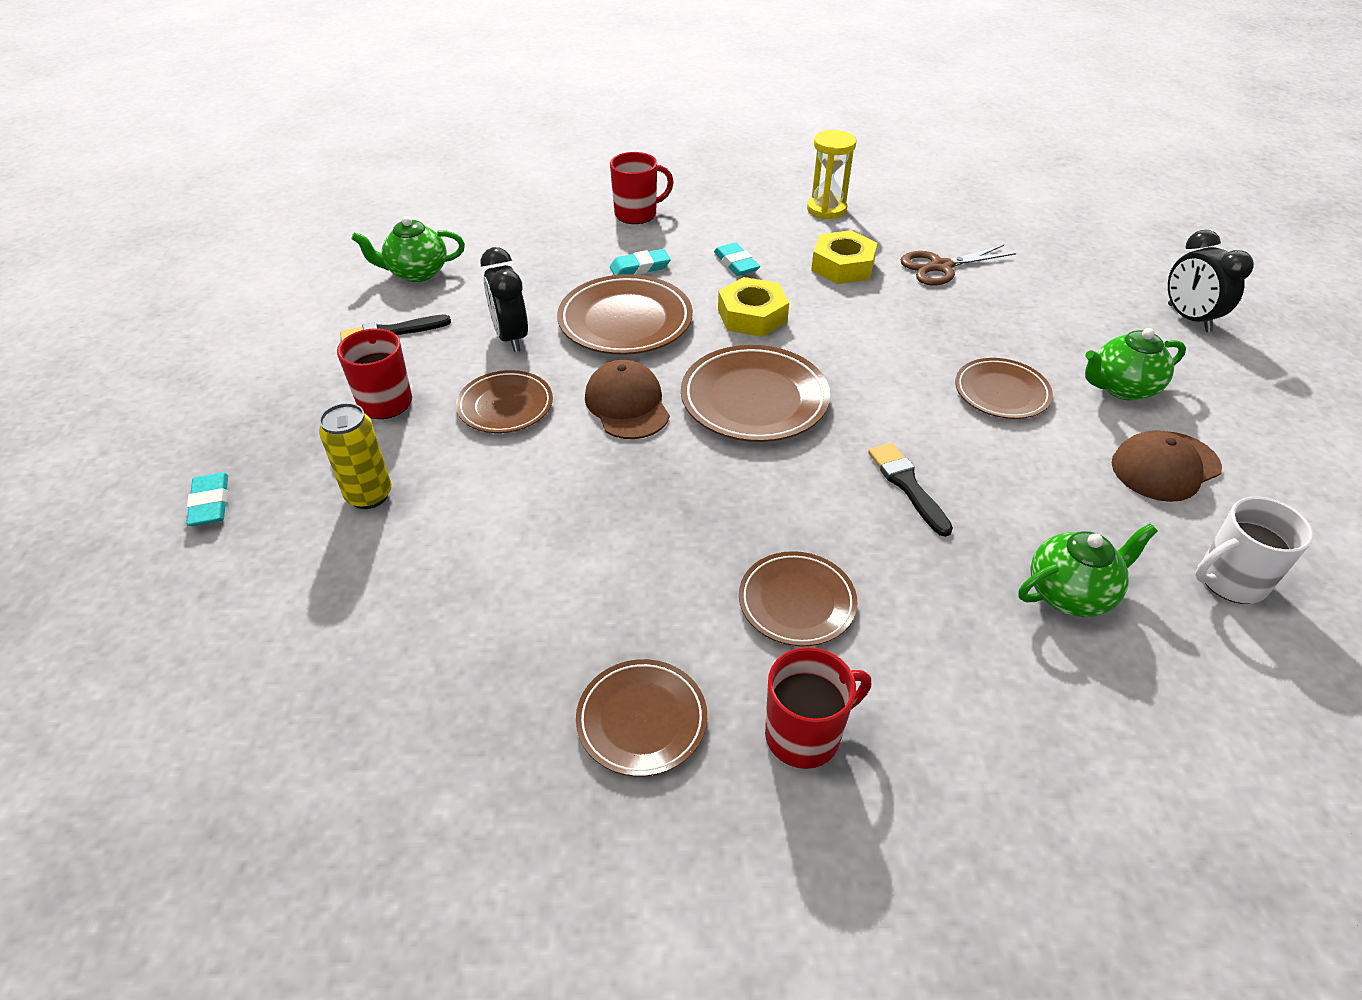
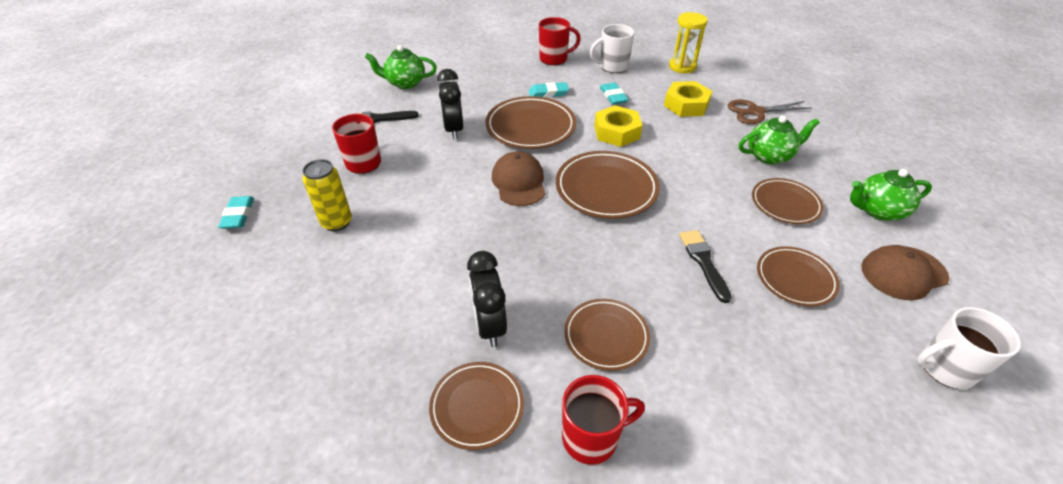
camera: 10 degrees right, 0 degrees up
brown plate [456,370,553,433] -> brown plate moved to [757,246,840,307]
green teapot [1018,523,1158,617] -> green teapot moved to [739,116,820,164]
black clock [1168,230,1254,332] -> black clock moved to [467,251,507,347]
none -> white mug [590,24,634,73]

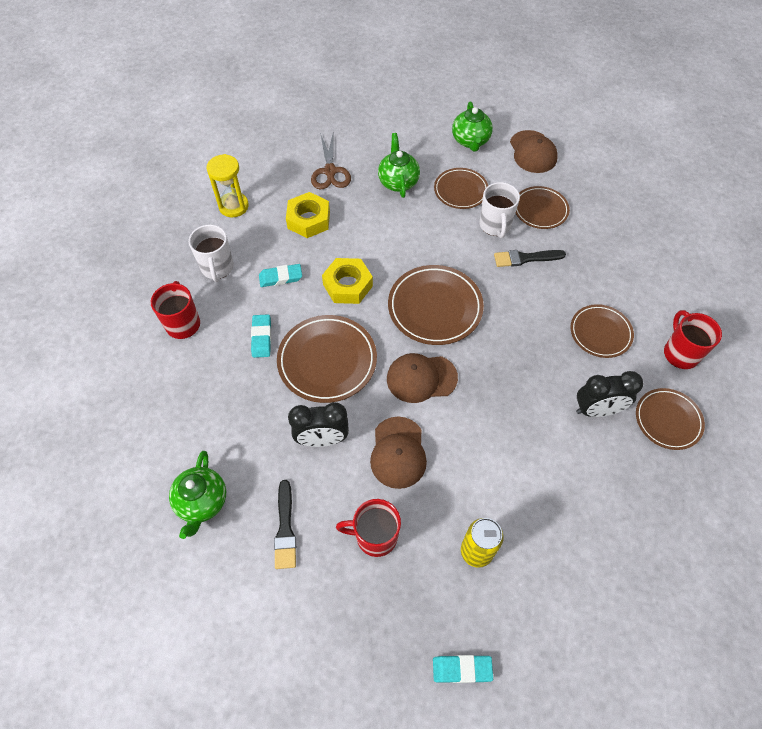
camera: 85 degrees left, 15 degrees up
white mug [917,307,1021,389] -> white mug moved to [480,182,520,238]
none -> brown cap [370,417,427,489]

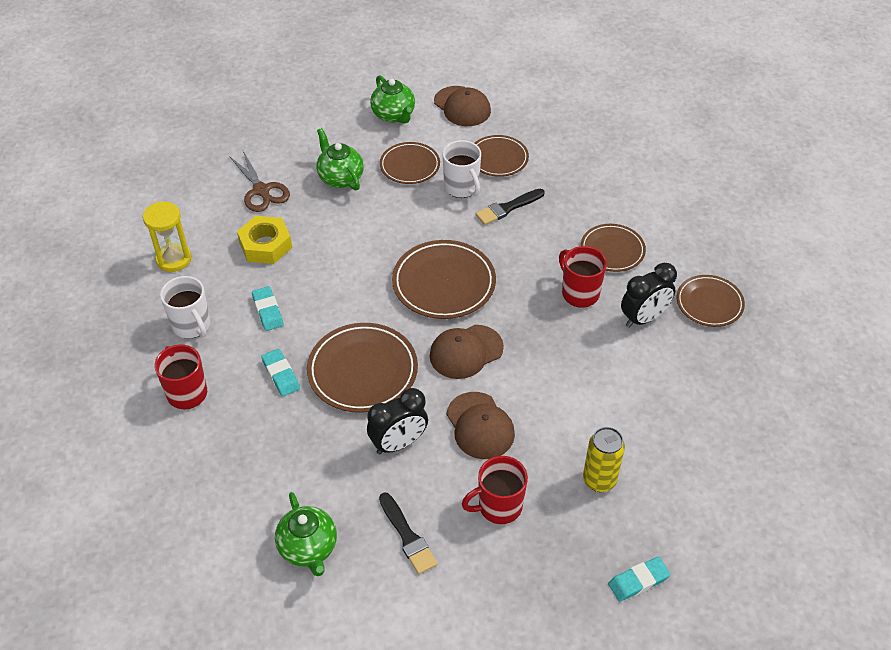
camera: 25 degrees left, 10 degrees down
turquoise eraser [259,264,302,287] -> turquoise eraser turned 75 degrees counterclockwise [252,286,283,331]
yellow nut [322,258,373,304] -> none
red mug [664,310,722,369] -> red mug moved to [559,246,607,308]

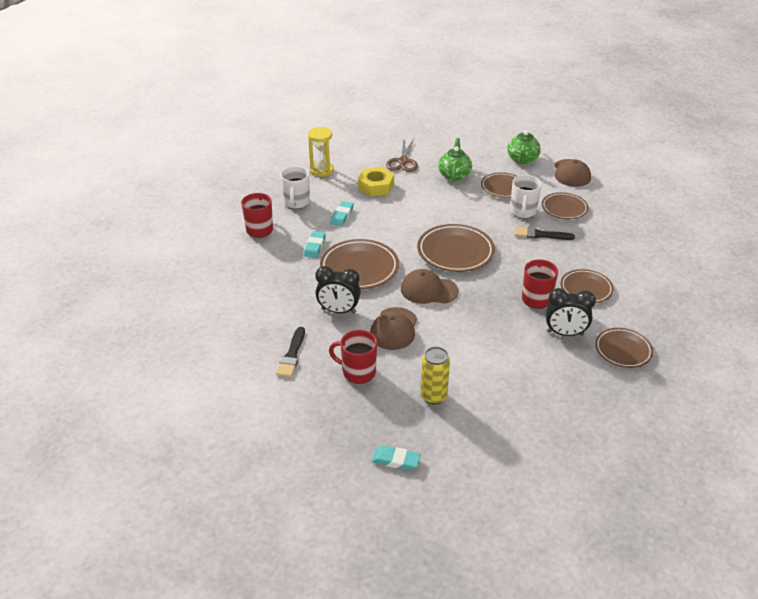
camera: 40 degrees right, 10 degrees down
green teapot [275,492,337,576] -> none

